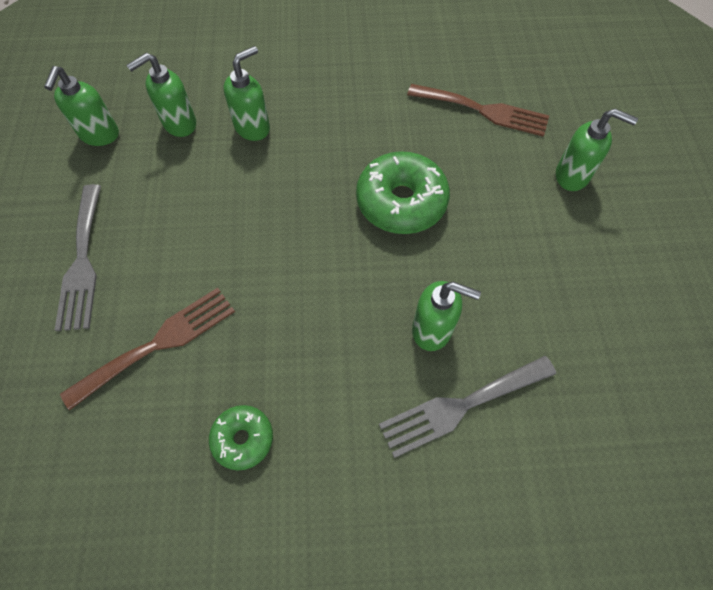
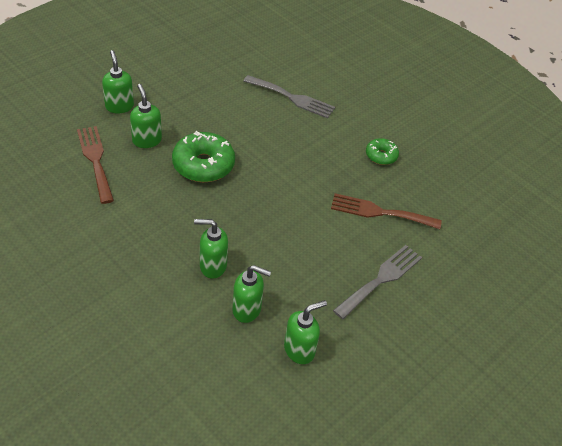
camera: 135 degrees left, 15 degrees down
green soap dispenser [412,281,481,351] -> green soap dispenser moved to [130,84,162,148]

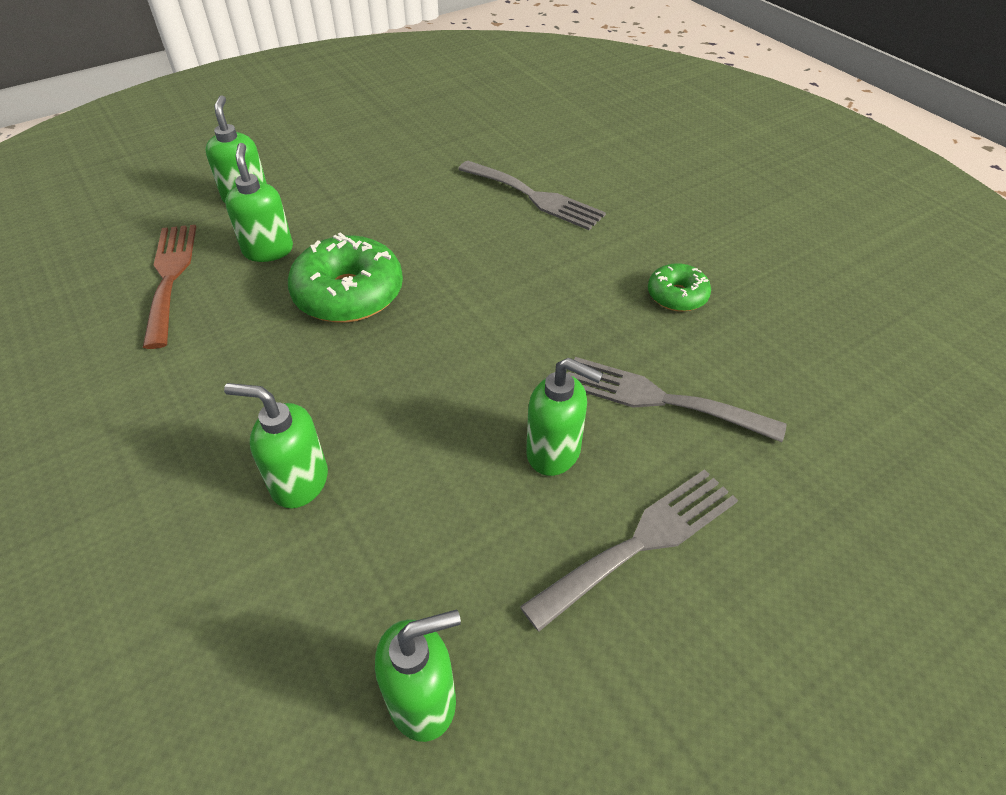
camera: 15 degrees right, 0 degrees up
green soap dispenser [232,265,271,323] -> green soap dispenser moved to [526,358,603,476]
brown fork [331,193,442,229] -> grey fork [567,357,787,442]

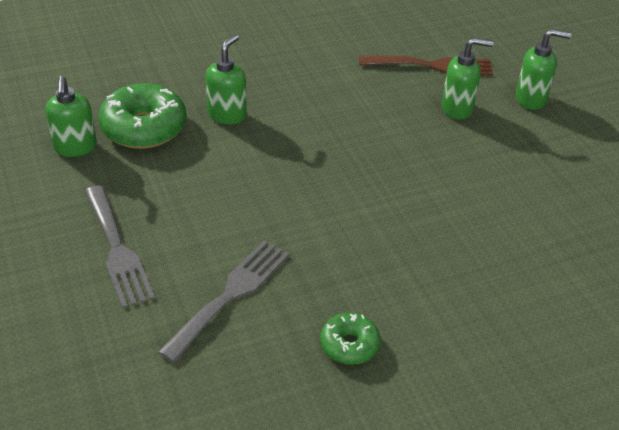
camera: 100 degrees right, 5 degrees down
green donut [288,232,403,323] -> green donut moved to [98,83,187,149]
grey fork [458,161,606,230] -> none
green soap dispenser [526,358,603,476] -> none

